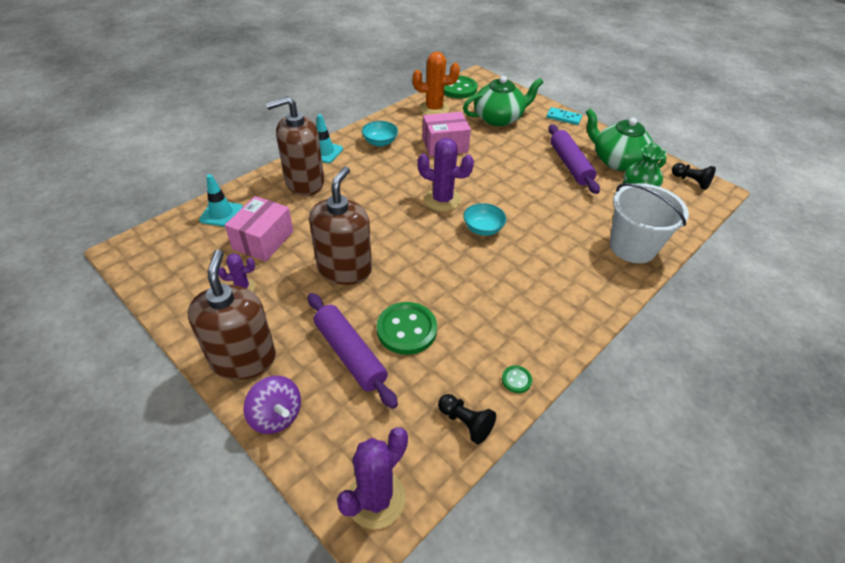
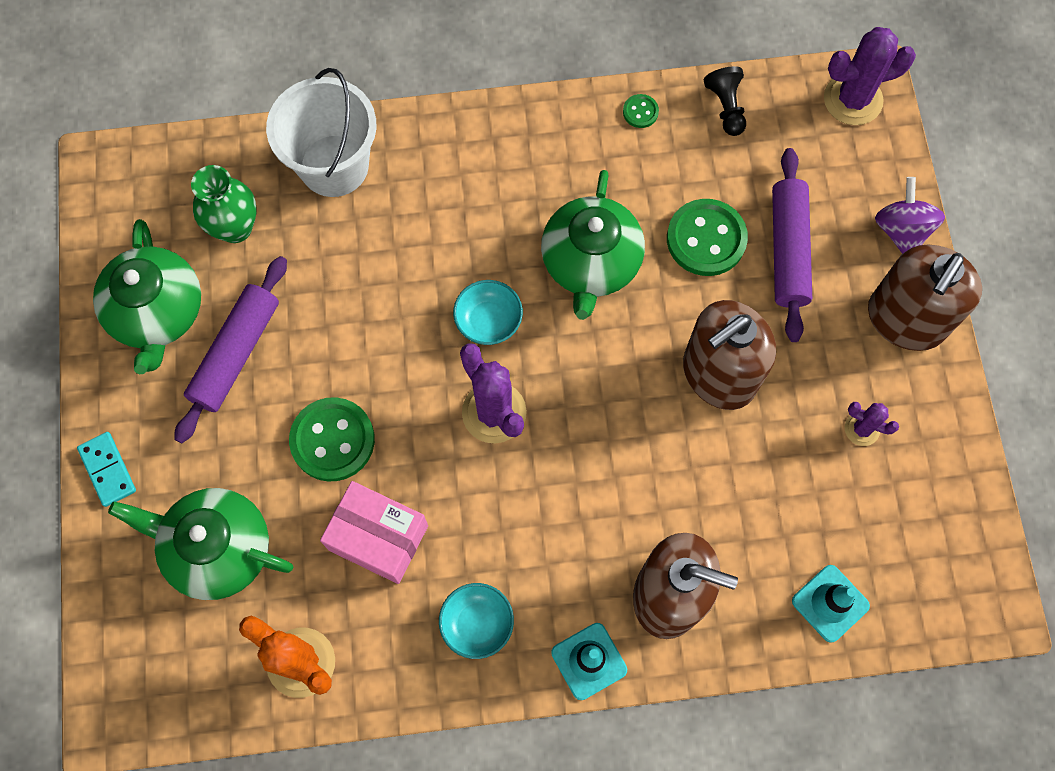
camera: 140 degrees left, 25 degrees up
pink box [225,196,293,262] -> none
green button [444,75,478,99] -> green button moved to [289,397,375,482]
black pawn [672,163,716,190] -> none
none -> green teapot [541,170,645,320]

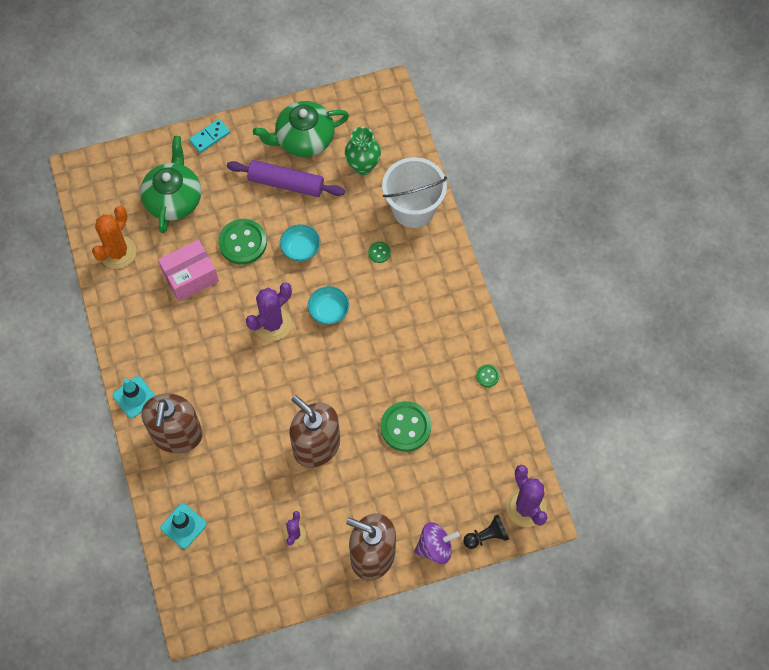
camera: 80 degrees right, 5 degrees down
pink box [320,481,428,584] -> pink box turned 45 degrees clockwise [158,240,219,301]
turquoise bowl [439,583,514,659] -> turquoise bowl moved to [280,224,320,261]
green teapot [541,170,645,320] -> none
black pawn [703,66,746,136] -> black pawn moved to [463,515,509,549]
purple rolling pin [772,148,812,342] -> none
none -> green button [368,242,391,263]

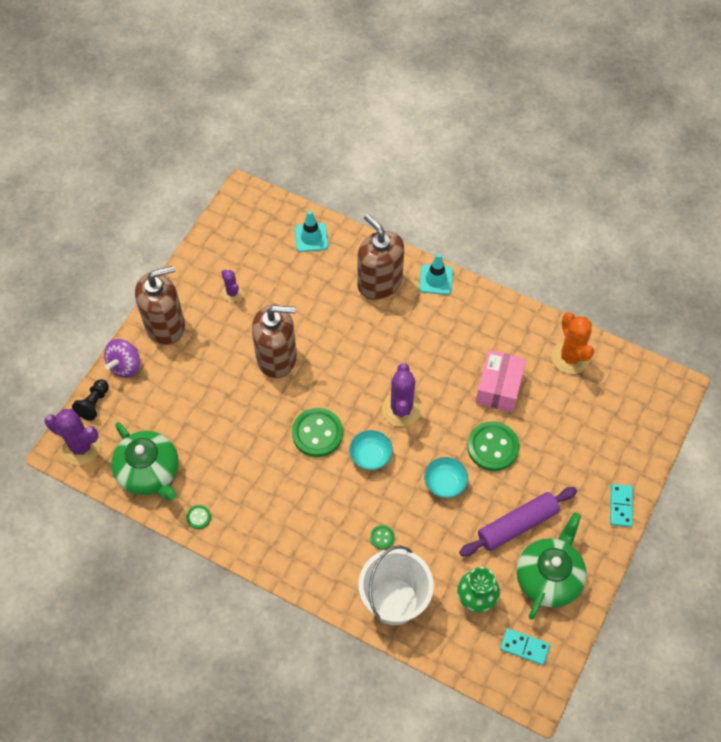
camera: 135 degrees right, 5 degrees down
green teapot [140,136,201,233] -> green teapot moved to [111,422,179,501]
green button [381,401,431,452] -> green button moved to [292,408,343,457]
none -> turquoise domino [500,628,550,665]

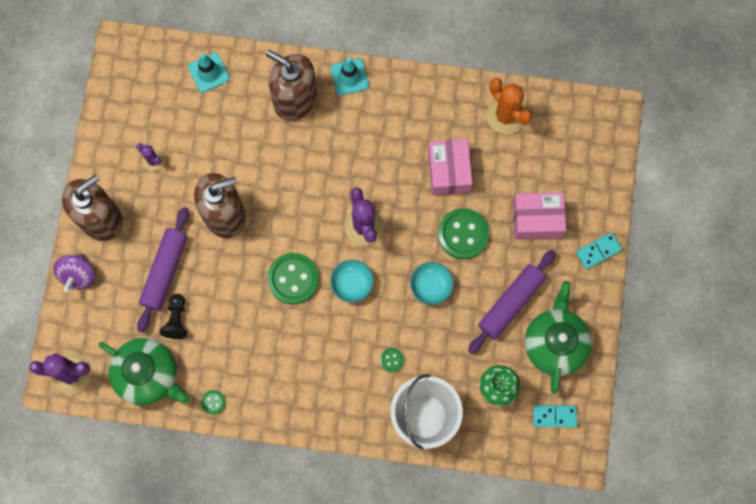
camera: 20 degrees left, 15 degrees up
black pawn [72,379,109,421] -> black pawn moved to [160,294,187,339]
turquoise domino [610,484,633,527] -> turquoise domino turned 75 degrees clockwise [576,232,622,269]
none -> purple rolling pin [137,207,189,333]
none -> pink box [513,193,566,239]

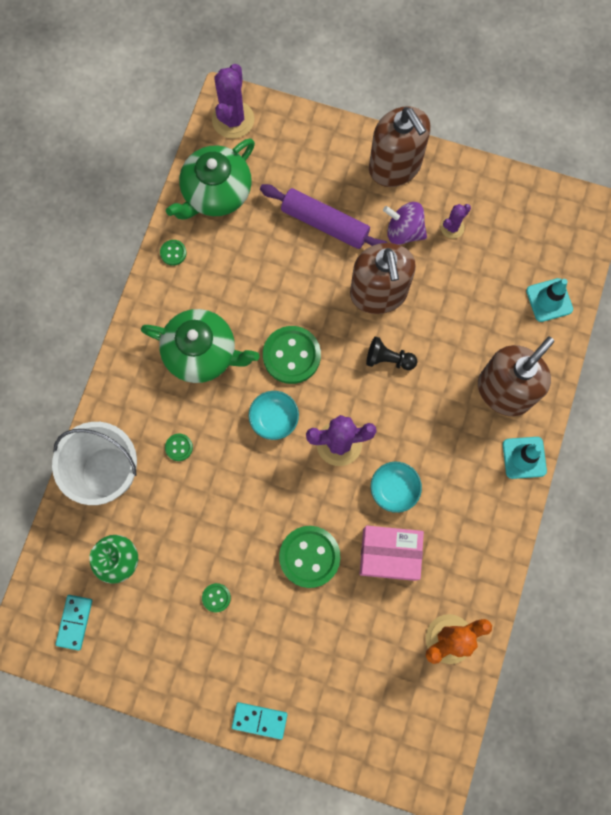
camera: 100 degrees right, 0 degrees up
purple spinning top [53,254,95,292] -> purple spinning top moved to [383,202,427,245]
black pawn [160,294,187,339] -> black pawn moved to [366,337,417,370]
turquoise bowl [410,262,454,305] -> turquoise bowl moved to [371,462,422,513]
purple rolling pin [468,250,556,354] -> green button [202,583,231,612]
pink box [513,193,566,239] -> none
green teapot [525,281,592,394] -> green teapot moved to [141,309,260,383]
turquoise domino [576,232,622,269] -> turquoise domino turned 60 degrees counterclockwise [232,702,287,740]

